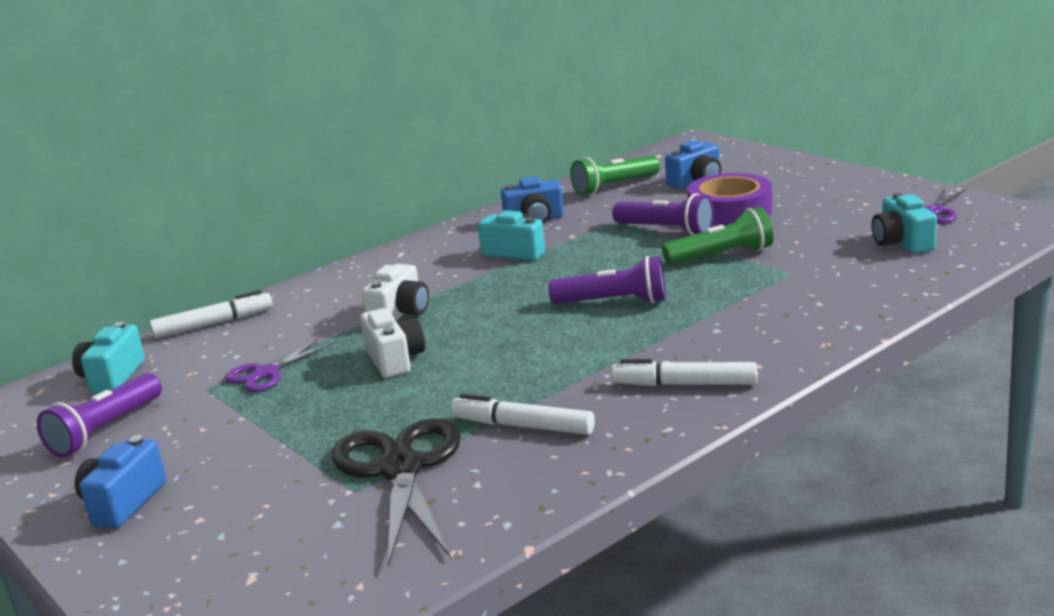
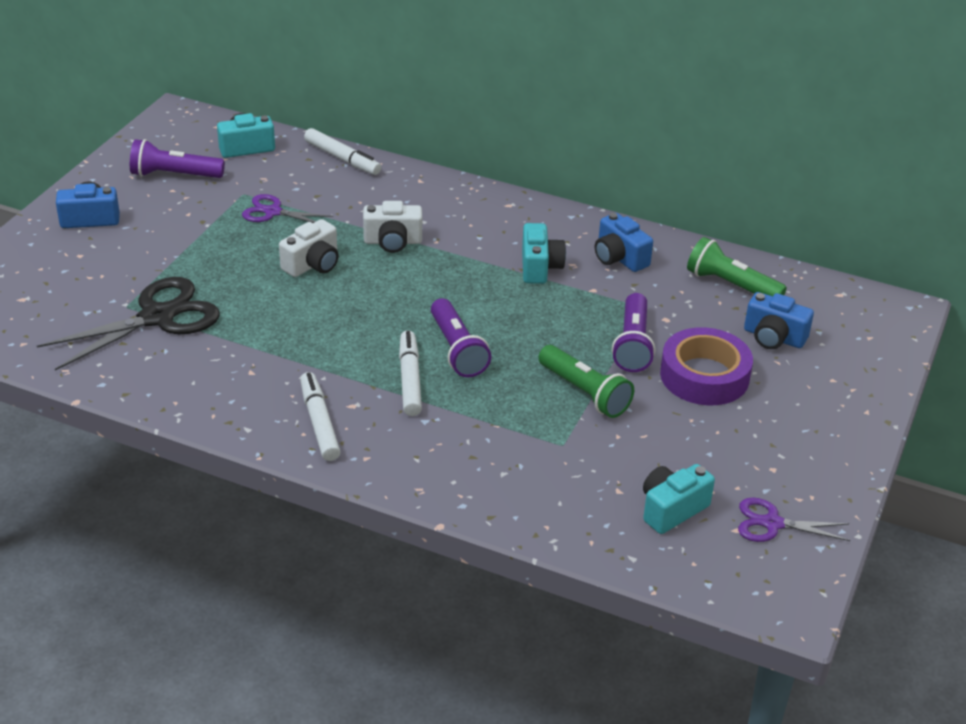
camera: 60 degrees right, 15 degrees up
white marker [450,394,595,435] -> white marker moved to [399,331,422,416]

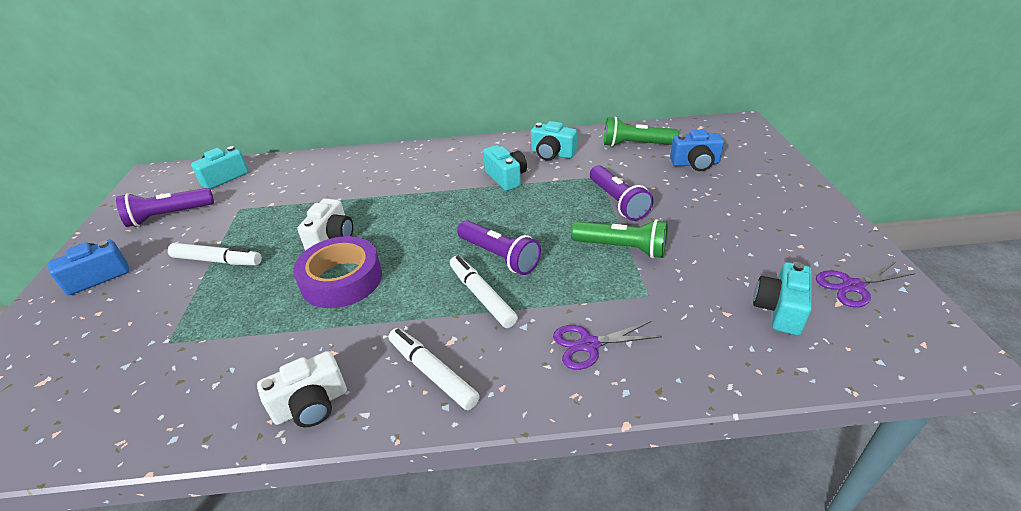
camera: 25 degrees left, 0 degrees up
black scissors [37,277,220,371] -> none
purple scissors [242,194,333,223] -> purple scissors moved to [553,321,662,370]
white marker [304,128,381,175] -> white marker moved to [168,243,262,265]
white camera [363,201,422,253] -> white camera moved to [257,351,347,427]
blue camera [595,213,653,272] -> turquoise camera [531,121,577,161]
purple tape [660,327,753,405] -> purple tape moved to [293,236,382,308]

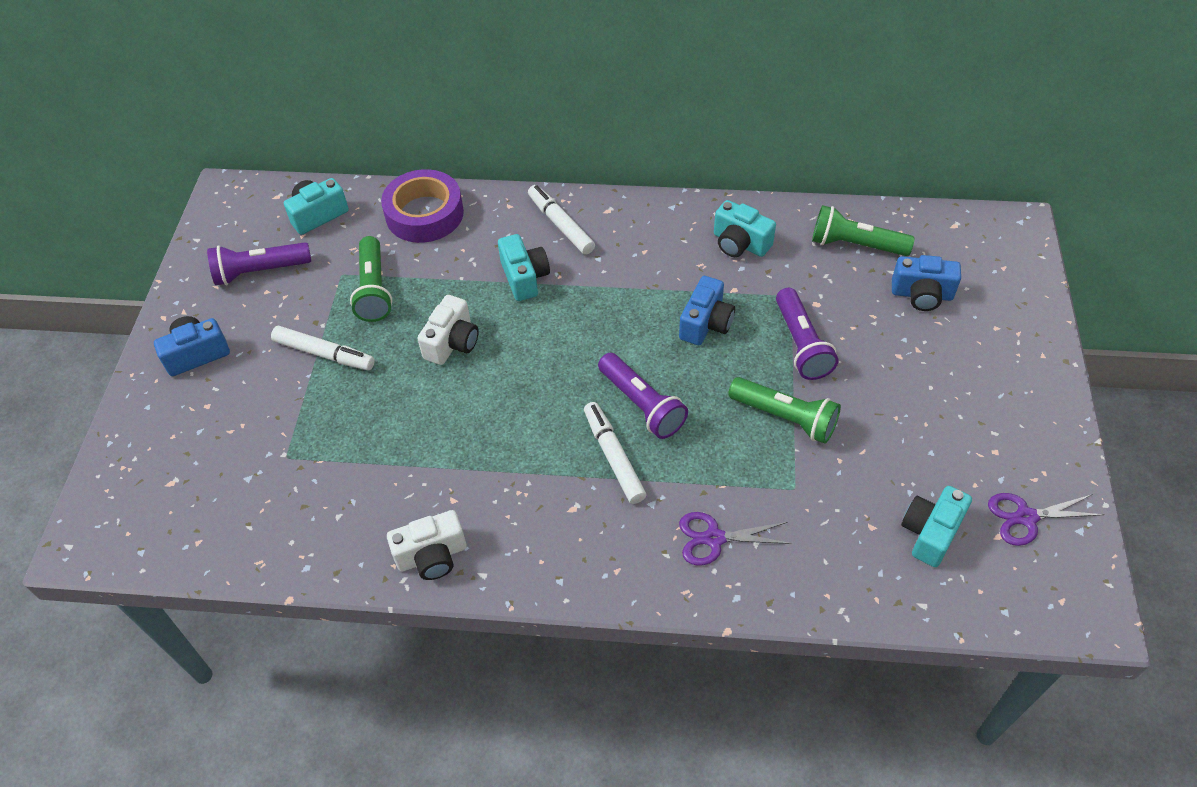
camera: 10 degrees right, 15 degrees up
purple tape [293,236,382,308] -> purple tape moved to [381,169,464,243]
white marker [388,328,480,410] -> white marker moved to [528,185,595,255]
turquoise camera [483,145,527,191] -> turquoise camera moved to [498,234,550,301]
none -> green flashlight [350,236,392,322]
none -> blue camera [679,276,735,345]

